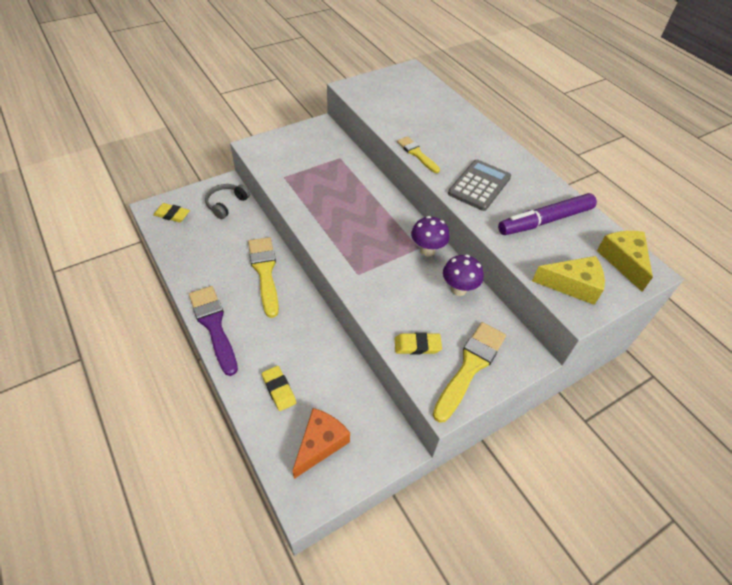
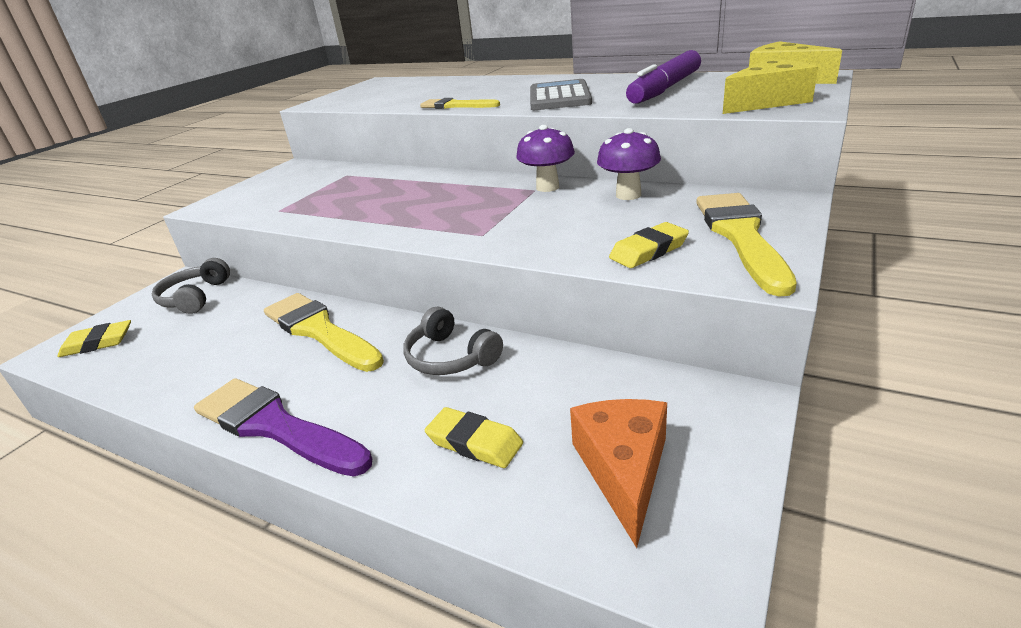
camera: 25 degrees left, 20 degrees down
none -> grey headphones [403,307,503,375]

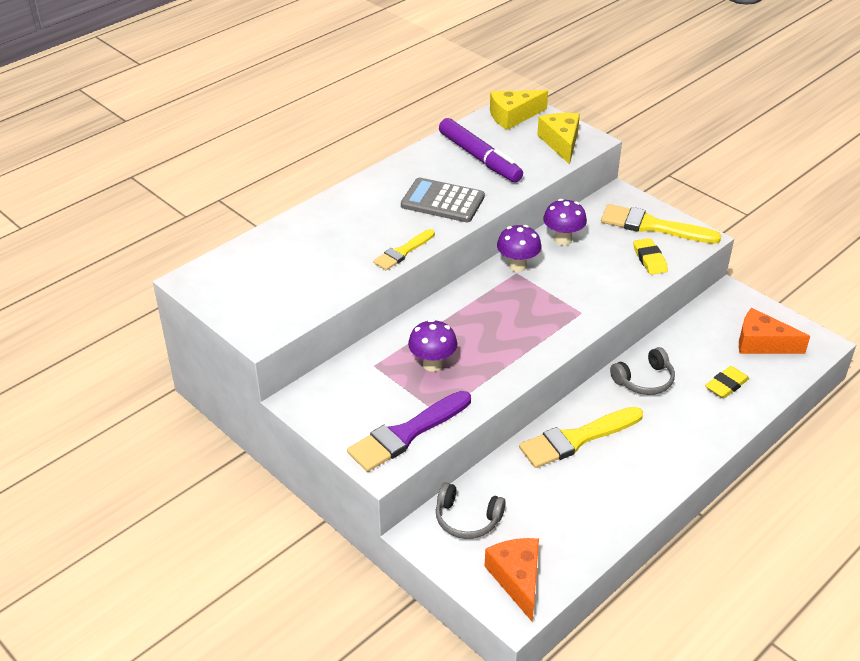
camera: 75 degrees left, 10 degrees up
yellow eraser [57,320,131,357] -> orange cheese [485,538,539,622]
purple brush [194,378,372,477] -> purple brush moved to [347,391,471,472]
none -> purple mushroom [408,319,458,372]

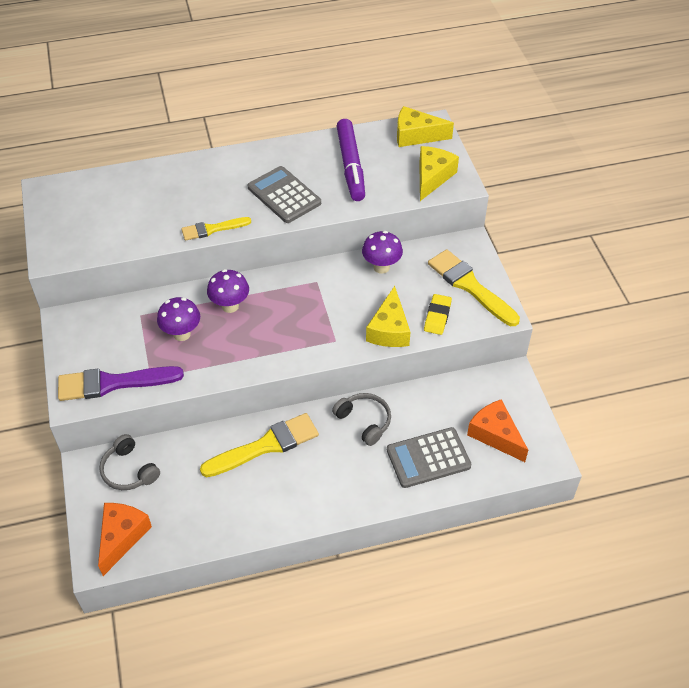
camera: 30 degrees right, 10 degrees up
purple mushroom [497,225,541,272] -> purple mushroom moved to [207,269,249,313]
yellow brush [519,407,643,468] -> yellow brush turned 150 degrees clockwise [200,413,319,477]
grey headphones [610,347,675,395] -> grey headphones turned 135 degrees counterclockwise [332,393,391,446]
yellow eraser [705,366,749,399] -> grey calculator [387,427,471,488]
none -> yellow cheese [366,286,410,347]

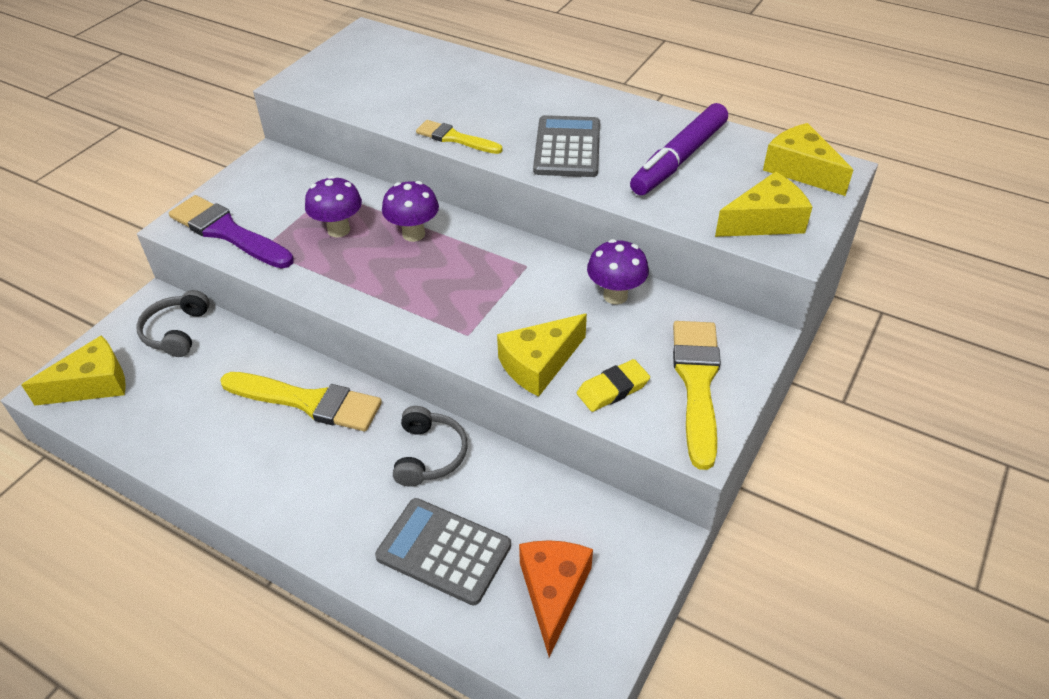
camera: 45 degrees right, 5 degrees down
orange cheese [98,503,152,576] -> yellow cheese [22,336,126,406]

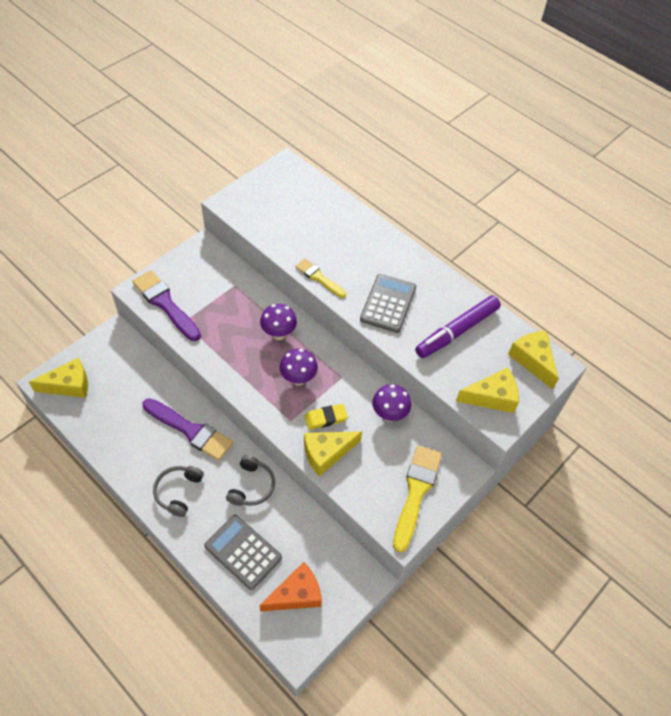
camera: 10 degrees right, 10 degrees up
grey headphones [136,290,210,357] -> grey headphones moved to [153,466,204,517]
yellow brush [220,372,382,431] -> purple brush [142,398,233,461]
purple mushroom [305,176,362,238] -> purple mushroom moved to [279,349,318,386]
orange cheese [519,540,593,657] -> orange cheese turned 45 degrees clockwise [259,562,322,611]
yellow eraser [577,359,650,412] -> yellow eraser moved to [304,404,348,430]

